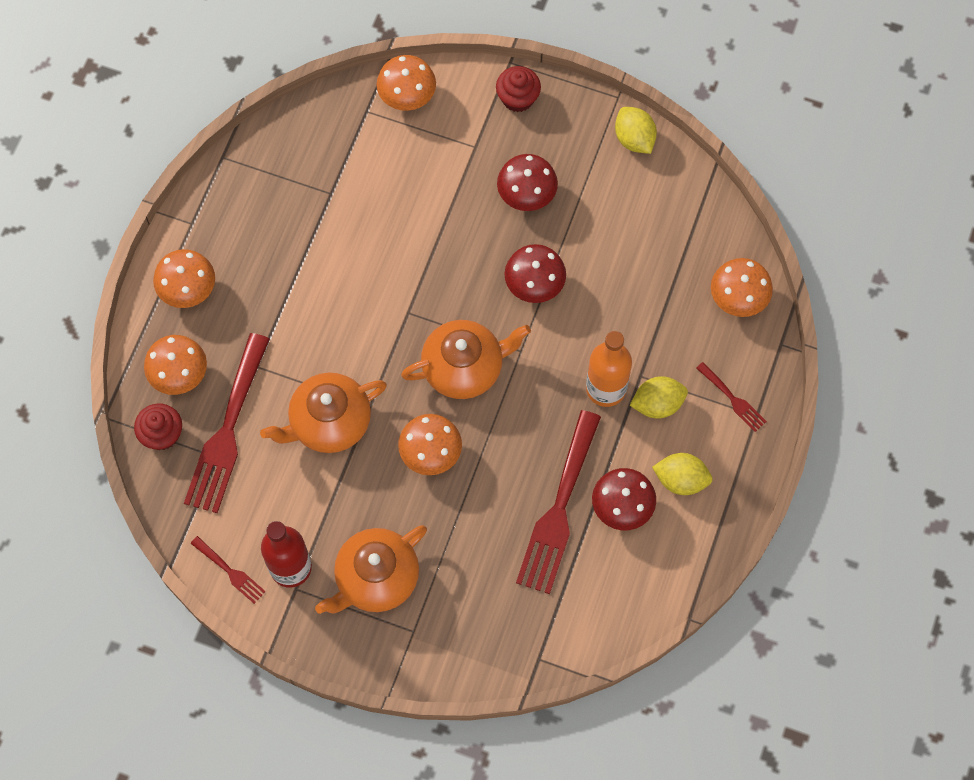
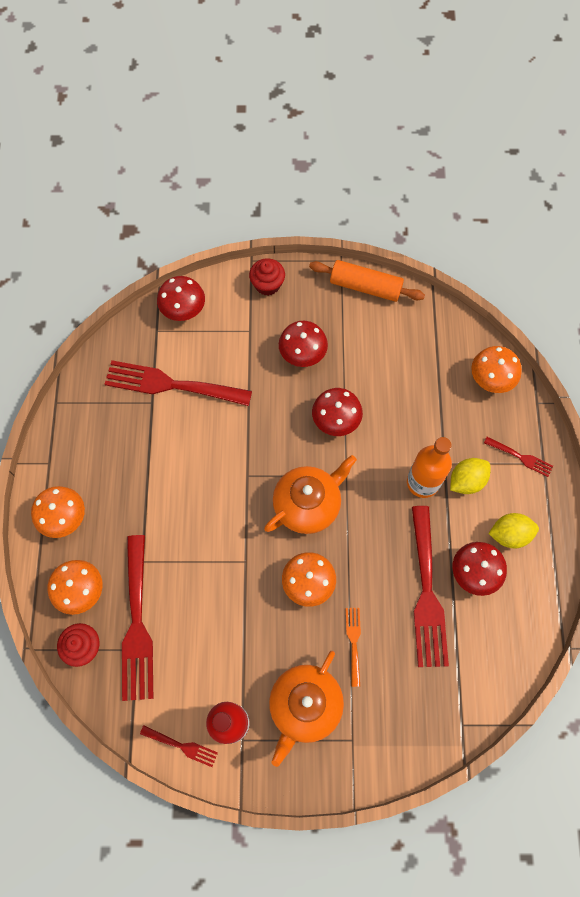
camera: 20 degrees left, 0 degrees up
orange teapot [260,372,387,453] -> none
orange mushroom [377,55,436,111] -> red mushroom [157,276,205,321]
yellow lemon [615,107,657,154] -> orange rolling pin [309,260,425,302]
none -> red fork [104,360,252,406]
none -> orange fork [346,608,361,687]

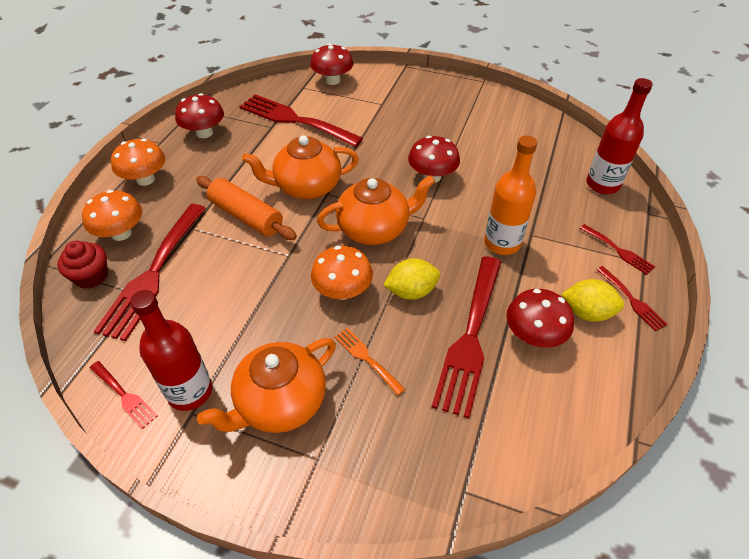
camera: 20 degrees right, 20 degrees down
red cupcake [249,258,285,296] -> none
red mushroom [279,321,328,367] -> red mushroom moved to [175,93,224,138]
orange rolling pin [309,260,425,302] -> orange rolling pin moved to [196,176,297,240]
orange fork [346,608,361,687] -> orange fork turned 60 degrees counterclockwise [334,328,405,396]
yellow lemon [450,458,491,494] -> yellow lemon moved to [383,258,440,300]
orange mushroom [471,346,522,393] -> red bottle [586,78,653,194]
none -> orange teapot [242,135,359,199]
none -> red fork [596,266,668,332]

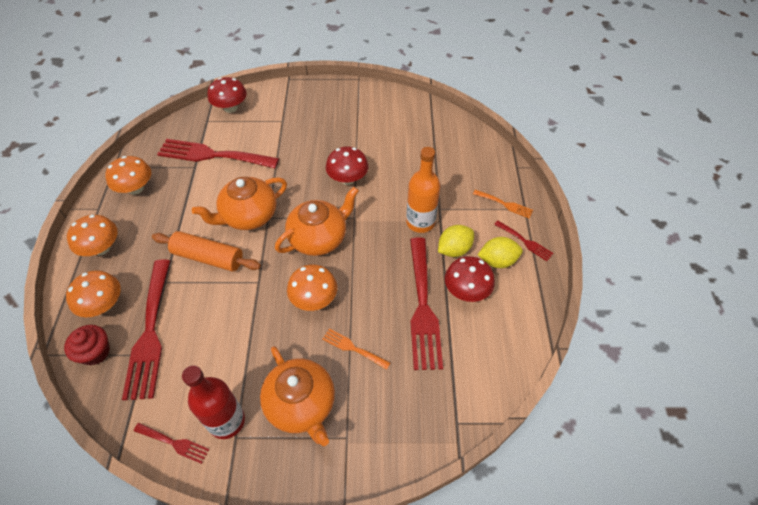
camera: 20 degrees left, 5 degrees up
red mushroom [175,93,224,138] -> orange mushroom [105,156,151,195]
orange teapot [197,338,336,433] -> orange teapot turned 60 degrees counterclockwise [260,346,335,446]
yellow lemon [383,258,440,300] -> yellow lemon moved to [438,225,474,257]
red fork [580,224,655,275] -> orange fork [473,190,533,218]
red bottle [586,78,653,194] -> none

